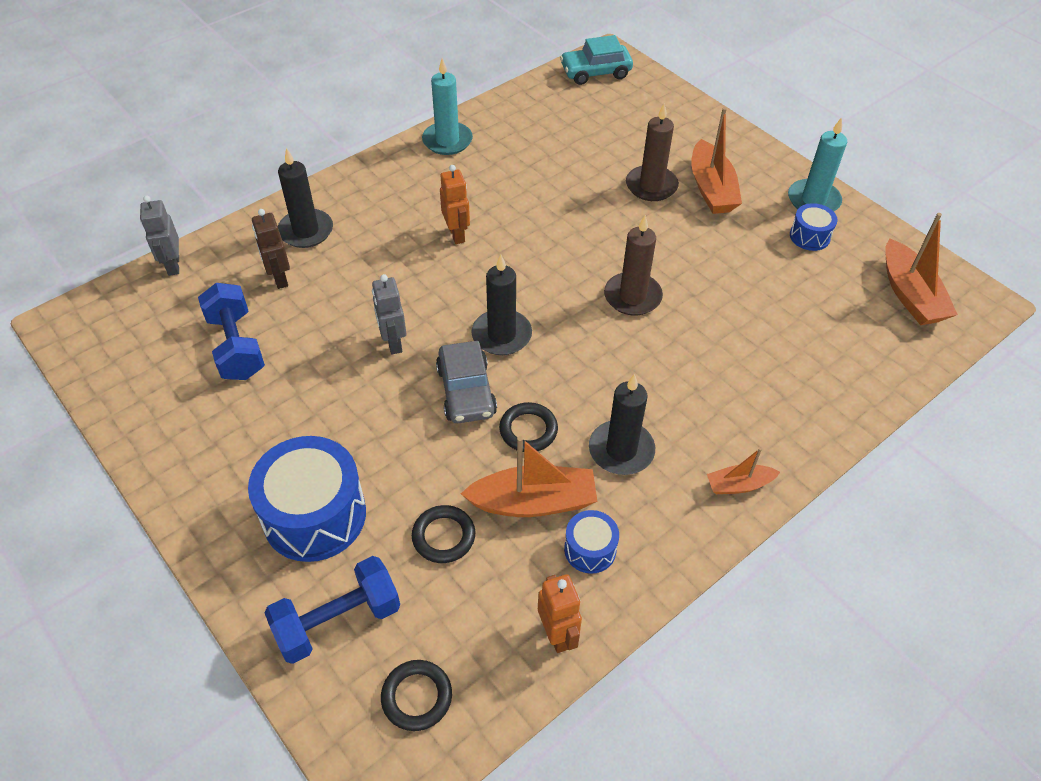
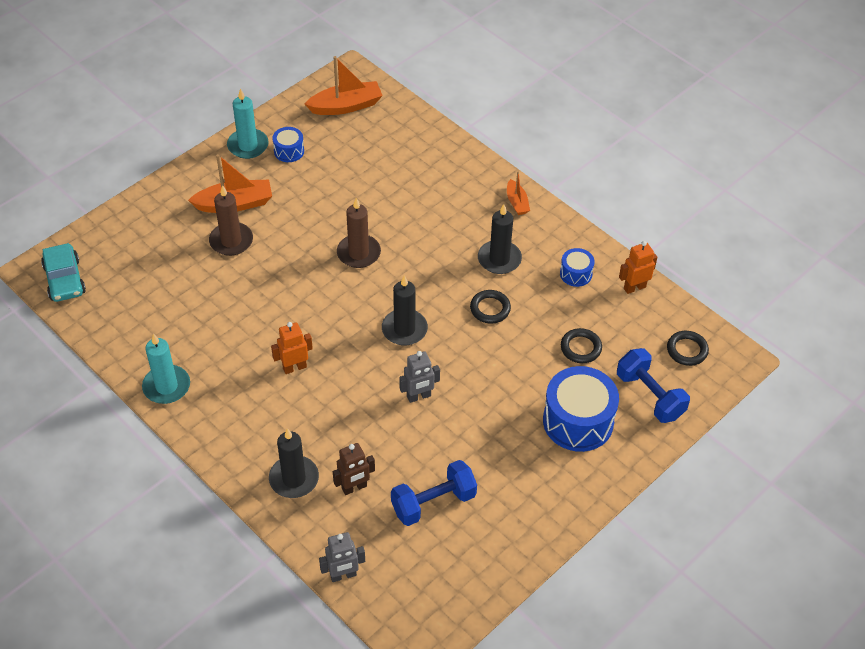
camera: 95 degrees left, 0 degrees up
grey car [436,341,497,423] -> none
orange boat [461,436,598,517] -> none

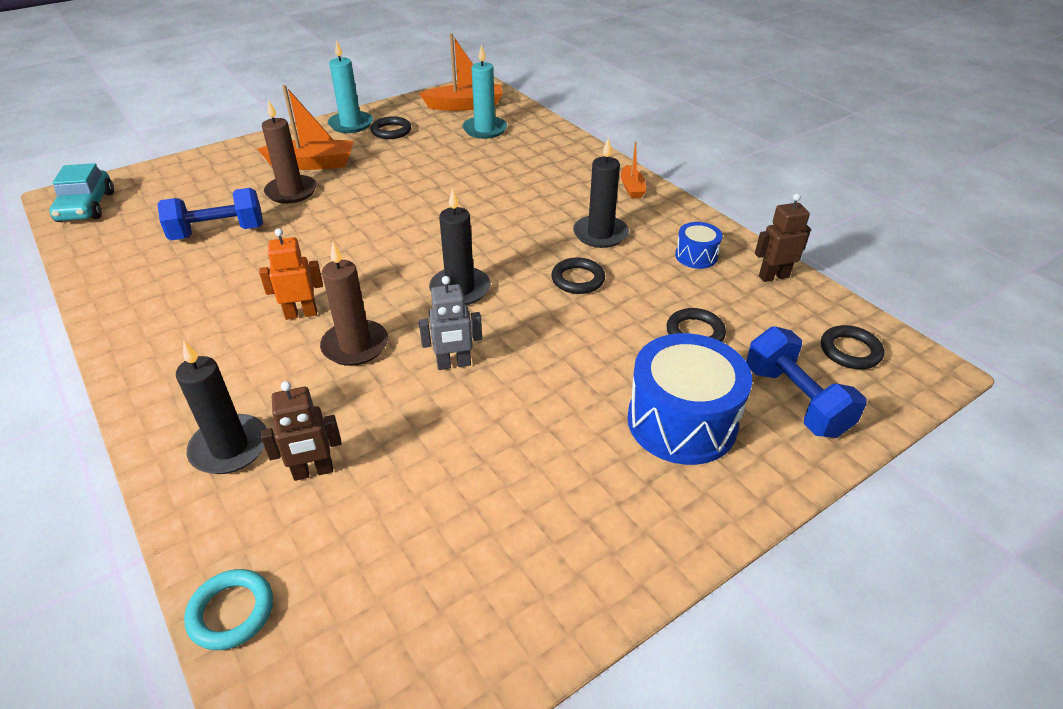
camera: 10 degrees right, 10 degrees down
turquoise candle [142,333,190,404] -> turquoise candle moved to [462,44,507,139]
blue drum [272,127,304,162] -> black ring [371,116,411,139]
grey robot [319,532,365,582] -> turquoise ring [184,569,273,650]
brown candle [337,198,381,268] -> brown candle moved to [320,242,388,366]
blue dumbbell [391,460,477,526] -> blue dumbbell moved to [157,188,263,240]
orange robot [619,241,657,294] -> brown robot [755,193,811,282]

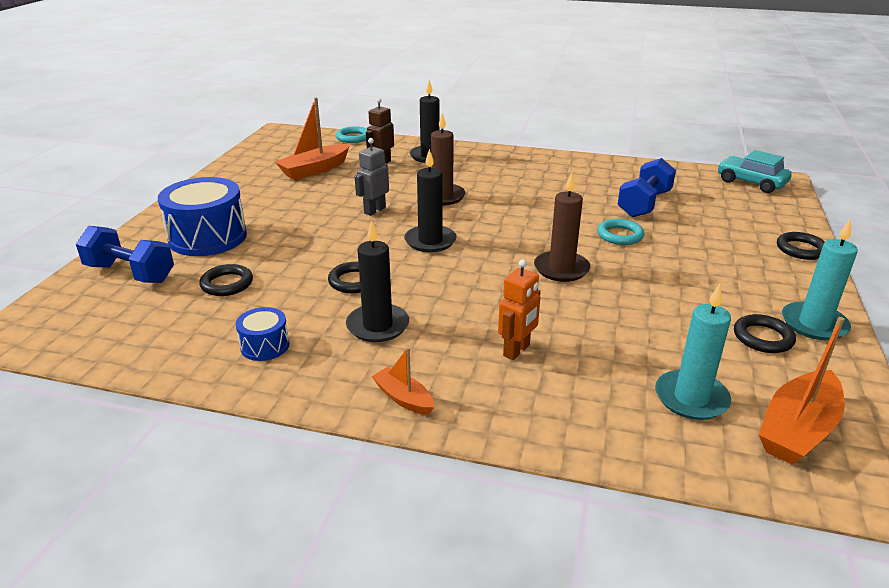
camera: 140 degrees right, 10 degrees down
orange boat [257,85,354,170] -> orange boat moved to [275,98,350,180]
orange robot [259,228,323,320] -> orange robot moved to [498,259,541,360]
brown candle [262,99,317,204] -> brown candle moved to [534,172,590,282]
brown robot [755,193,811,282] -> none
black ring [821,325,884,369] -> black ring moved to [777,232,825,260]
none -> turquoise ring [597,219,644,245]

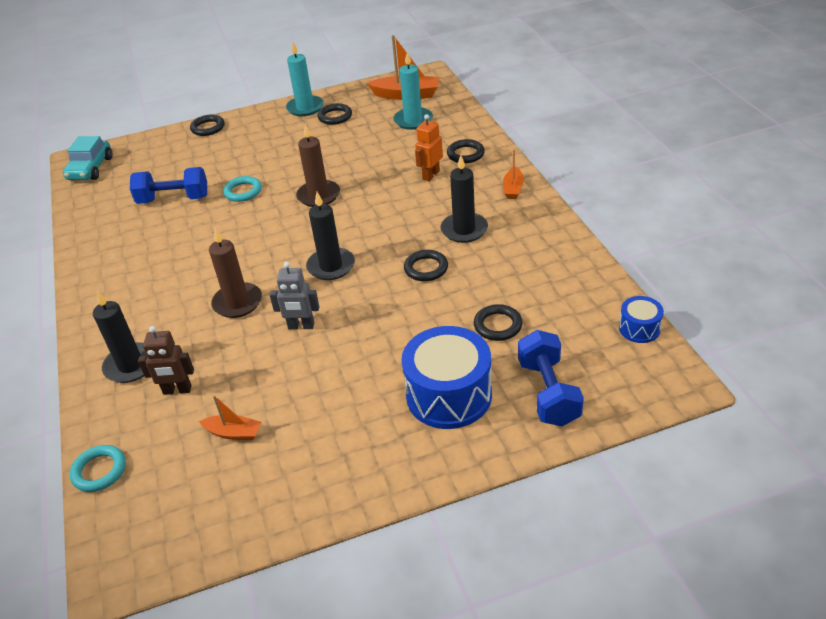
camera: 120 degrees left, 10 degrees up
blue drum [236,307,289,361] -> blue drum moved to [619,296,664,343]
orange boat [275,98,350,180] -> orange boat [199,395,261,440], size x0.56
orange robot [498,259,541,360] -> orange robot turned 60 degrees counterclockwise [415,114,443,181]
none -> black ring [447,139,485,163]

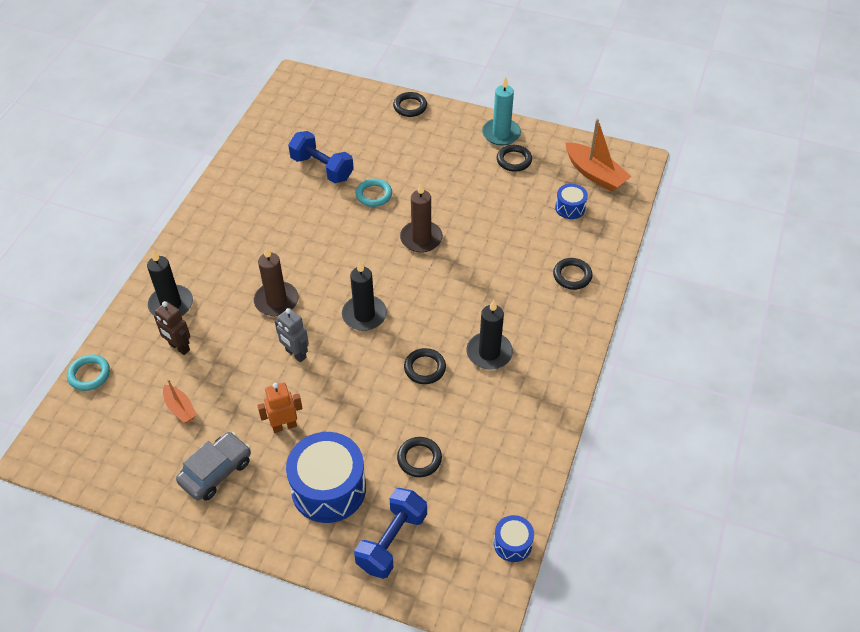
camera: 35 degrees right, 10 degrees up
turquoise car [63,136,112,180] -> none
turquoise candle [393,52,433,130] -> blue drum [555,184,588,219]
orange robot [415,114,443,181] -> orange robot moved to [257,383,302,433]
orange boat [503,150,524,199] -> none
none -> grey car [176,432,251,501]

